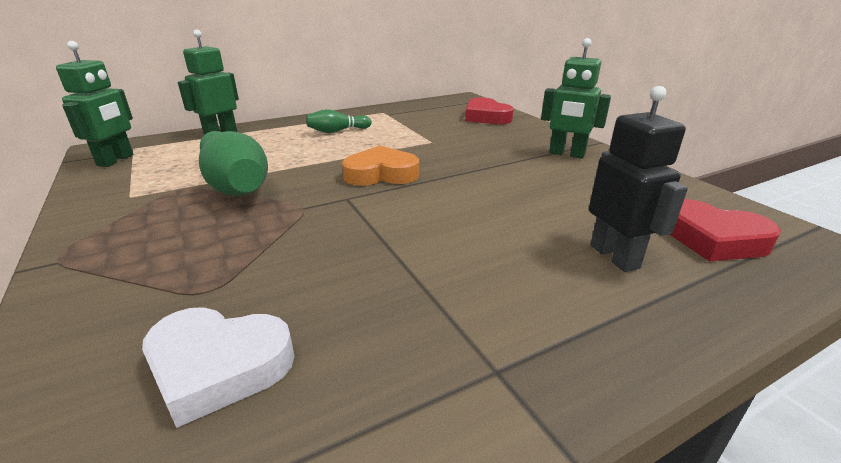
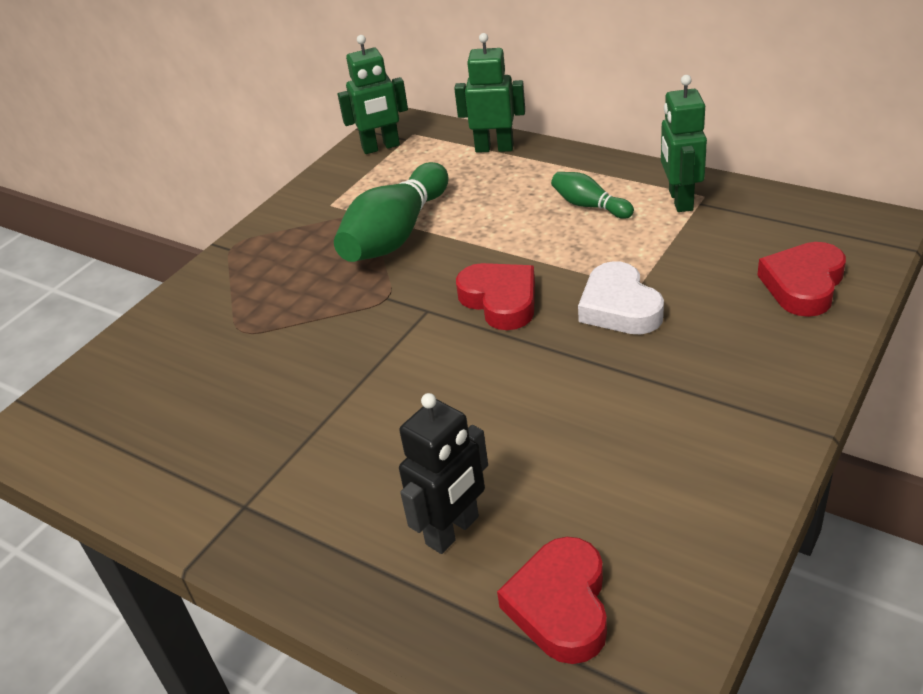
camera: 65 degrees right, 10 degrees up
white heart [142,307,295,428] -> white heart moved to [578,261,664,334]
orange heart [342,146,419,186] -> red heart [456,263,535,330]
green robot [541,38,611,159] -> green robot moved to [661,75,707,212]

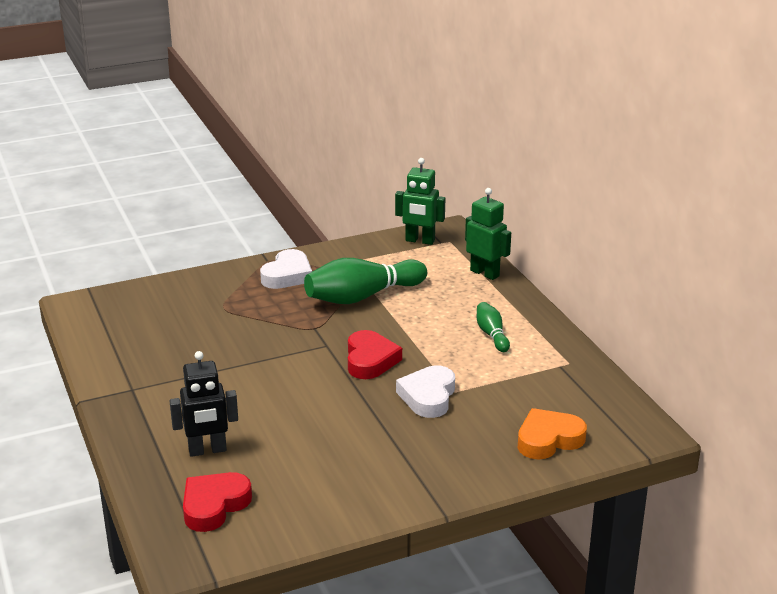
camera: 30 degrees right, 10 degrees down
green robot [661,75,707,212] -> none
red heart [757,242,846,317] -> orange heart [518,408,587,460]
none -> white heart [260,249,312,289]

